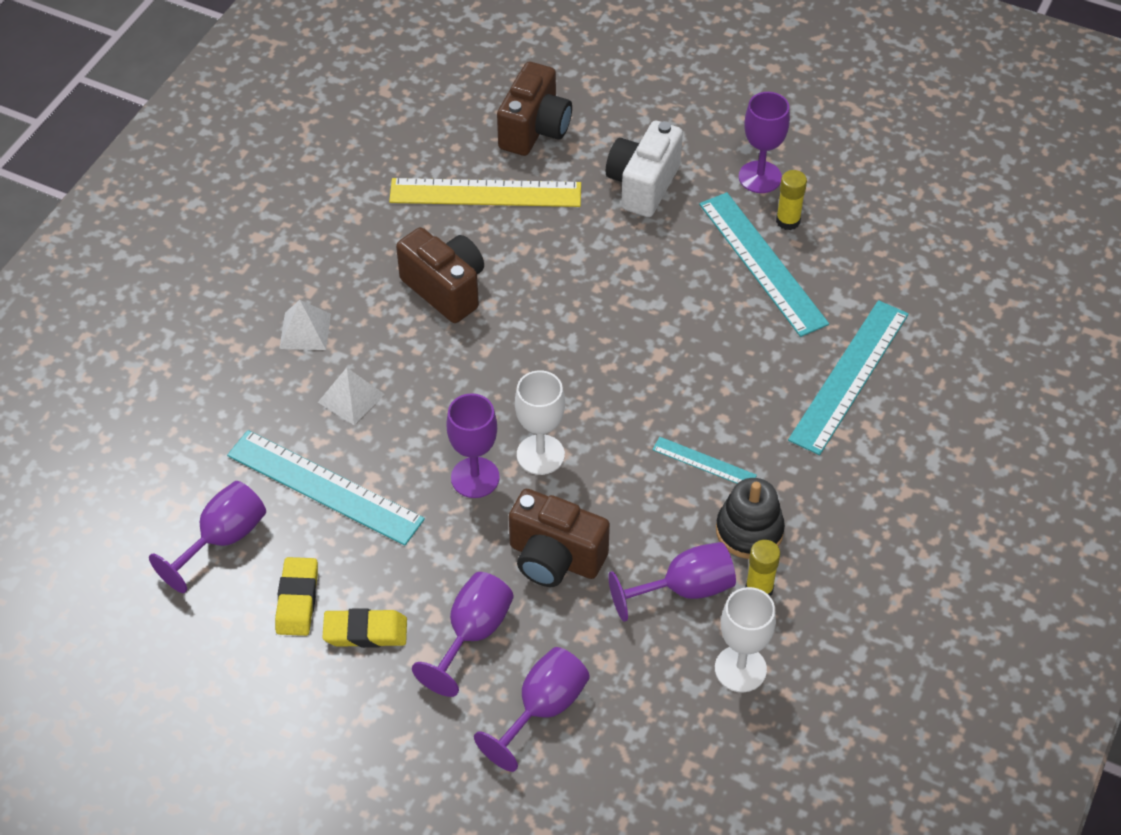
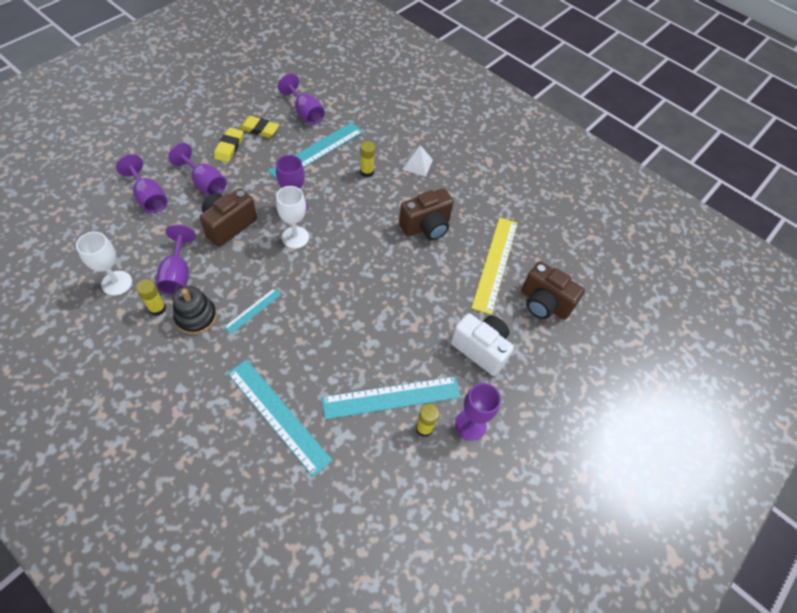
camera: 100 degrees right, 5 degrees up
white pyramid [318,367,385,425] -> yellow glue stick [360,141,375,177]

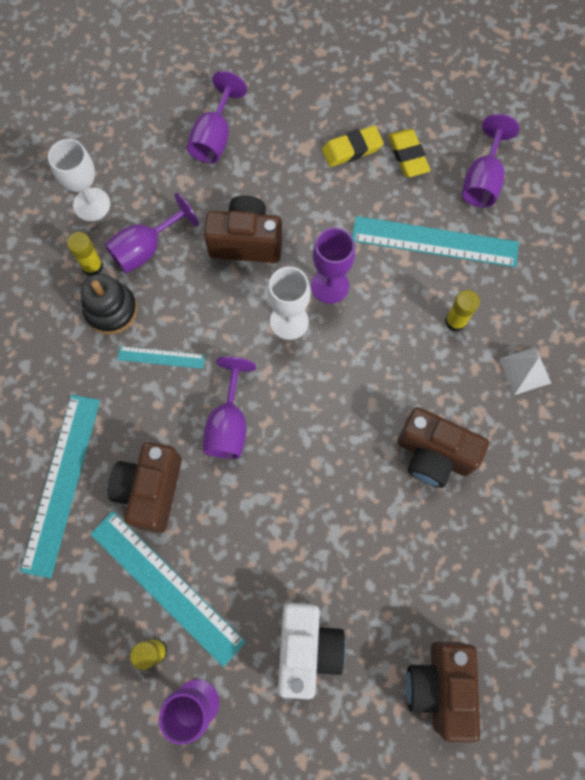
camera: 60 degrees right, 15 degrees up
purple goblet [169,143,227,196] -> purple goblet moved to [203,357,256,459]
yellow ruler [471,217,518,315] -> none
none -> brown camera [108,442,182,533]

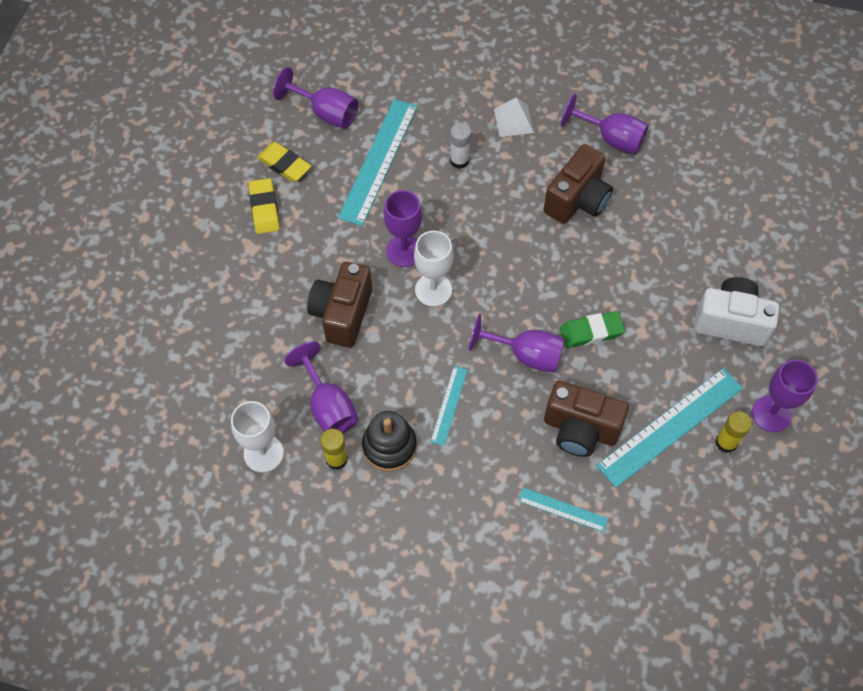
camera: 80 degrees left, 10 degrees down
turquoise ruler [20,395,100,578] -> turquoise ruler [519,488,608,532], size x0.50
purple goblet [187,71,247,164] -> purple goblet moved to [561,93,649,155]
yellow eraser [388,129,430,177] -> yellow eraser turned 45 degrees clockwise [257,142,311,182]
brown camera [406,641,480,743] -> none
yellow glue stick [445,290,480,332] -> white glue stick [450,123,471,169]
none -> green eraser [560,311,625,348]

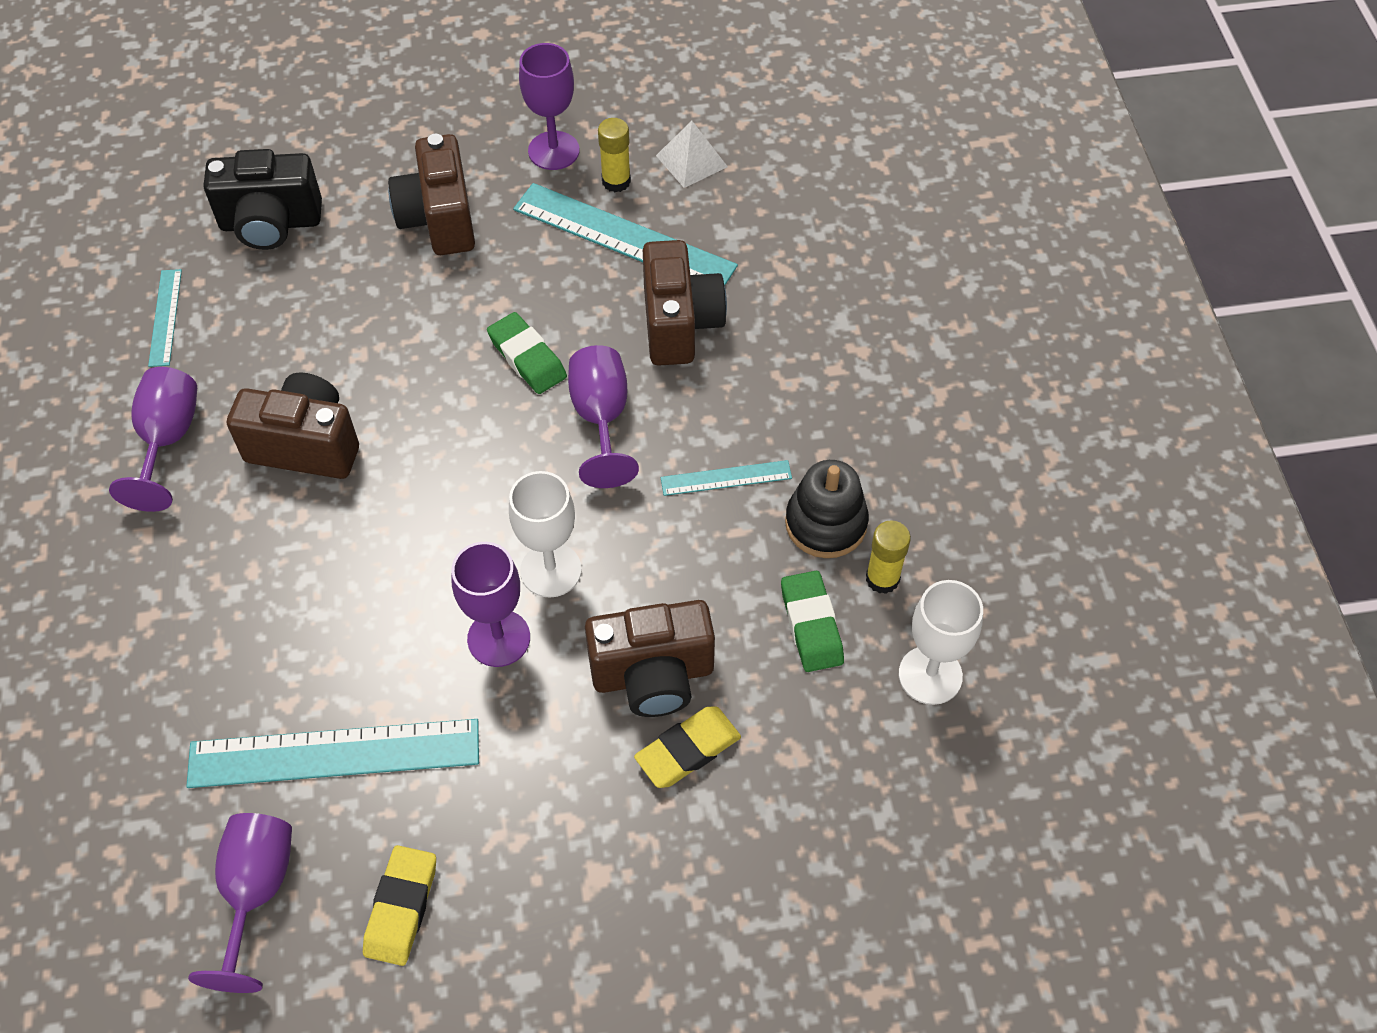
camera: 115 degrees left, 5 degrees down
yellow eraser [249,178,280,234] -> yellow eraser moved to [634,706,741,788]
purple goblet [284,341,358,433] -> green eraser [781,571,844,672]
white glue stick [450,123,471,169] -> none
white pyramid [494,97,534,137] -> white pyramid moved to [656,121,728,188]
turquoise ruler [519,488,608,532] -> turquoise ruler moved to [148,269,182,367]
white camera [694,277,779,346] -> brown camera [388,134,475,255]
none -> black camera [203,149,322,250]

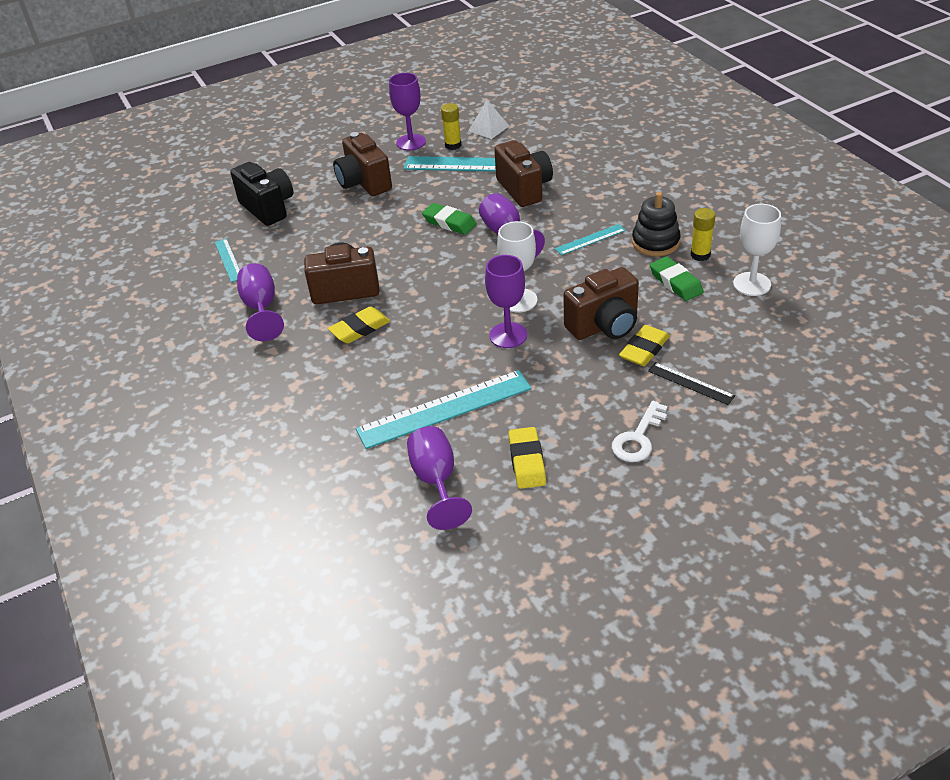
camera: 15 degrees left, 15 degrees down
black camera [203,149,322,250] -> black camera turned 105 degrees counterclockwise [230,162,293,226]
none -> yellow eraser [328,307,390,343]
none -> white key [612,401,668,462]
none -> black ruler [648,362,735,405]

